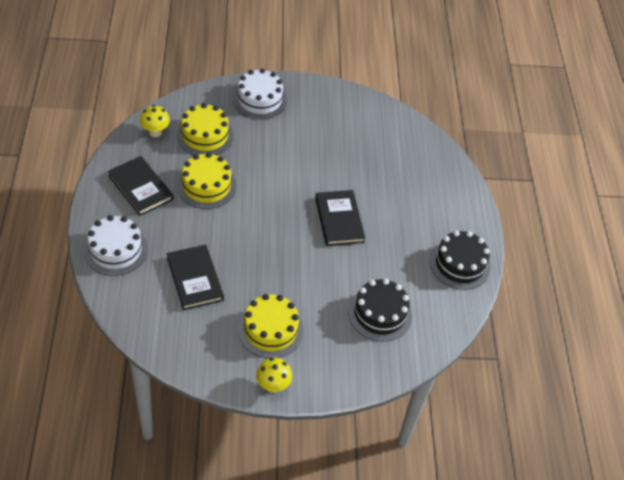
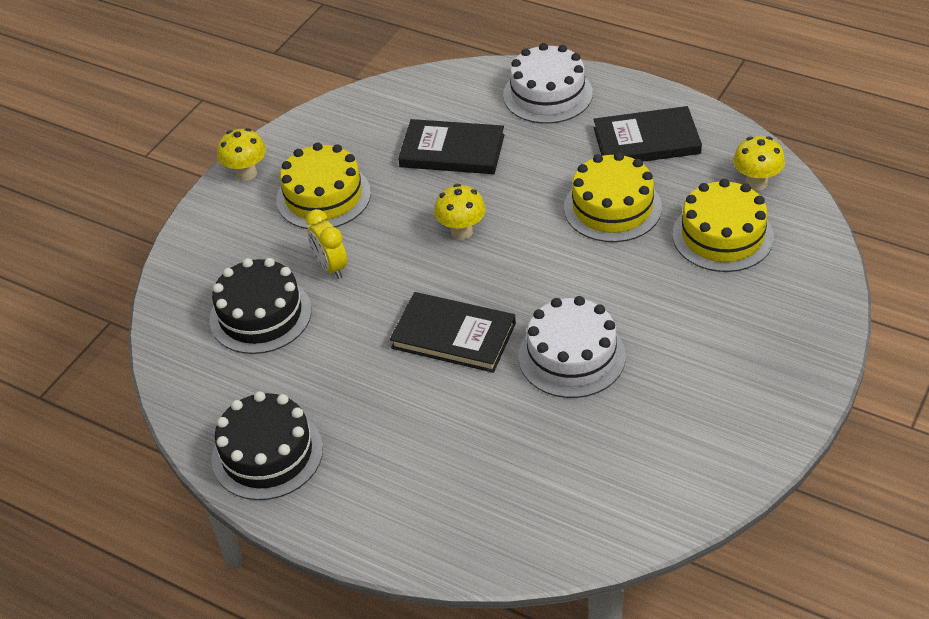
camera: 130 degrees right, 5 degrees down
white cake [233,68,287,119] -> white cake moved to [518,296,626,398]
none -> yellow clock [306,209,347,279]
none -> yellow mushroom [434,184,486,240]

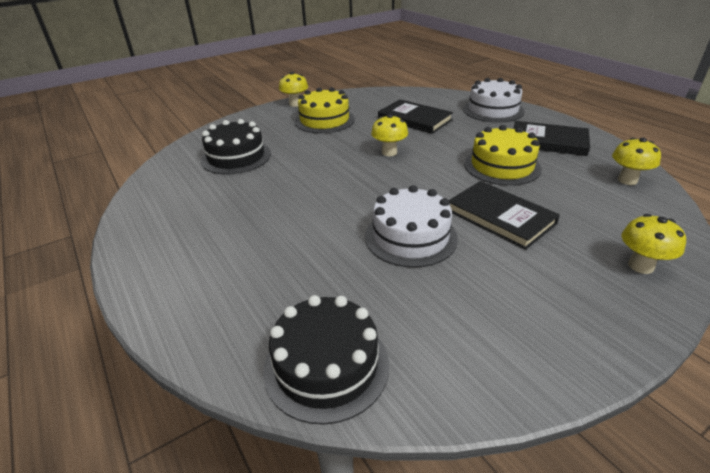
camera: 25 degrees right, 10 degrees down
black cake [212,391,323,500] -> black cake moved to [263,295,389,425]
yellow clock [306,209,347,279] -> none
black book [390,292,516,373] -> black book moved to [449,181,560,250]
yellow cake [672,179,774,272] -> none
none -> yellow mushroom [622,214,686,274]

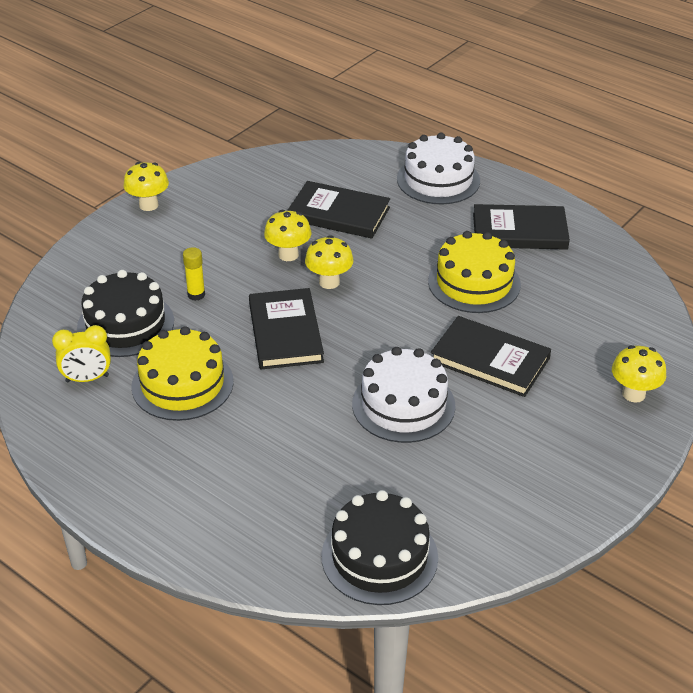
camera: 20 degrees left, 5 degrees up
yellow cake [294,87,355,133] -> yellow cake moved to [131,326,234,421]
yellow mushroom [612,138,661,185] -> yellow mushroom moved to [264,210,311,261]
none -> yellow clock [52,325,111,382]
none -> yellow glue stick [183,247,205,301]
none -> black book [249,288,324,369]

